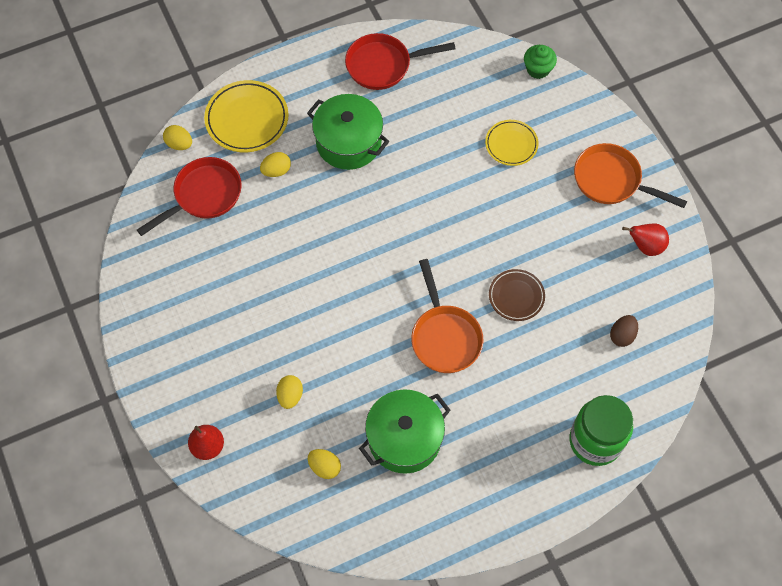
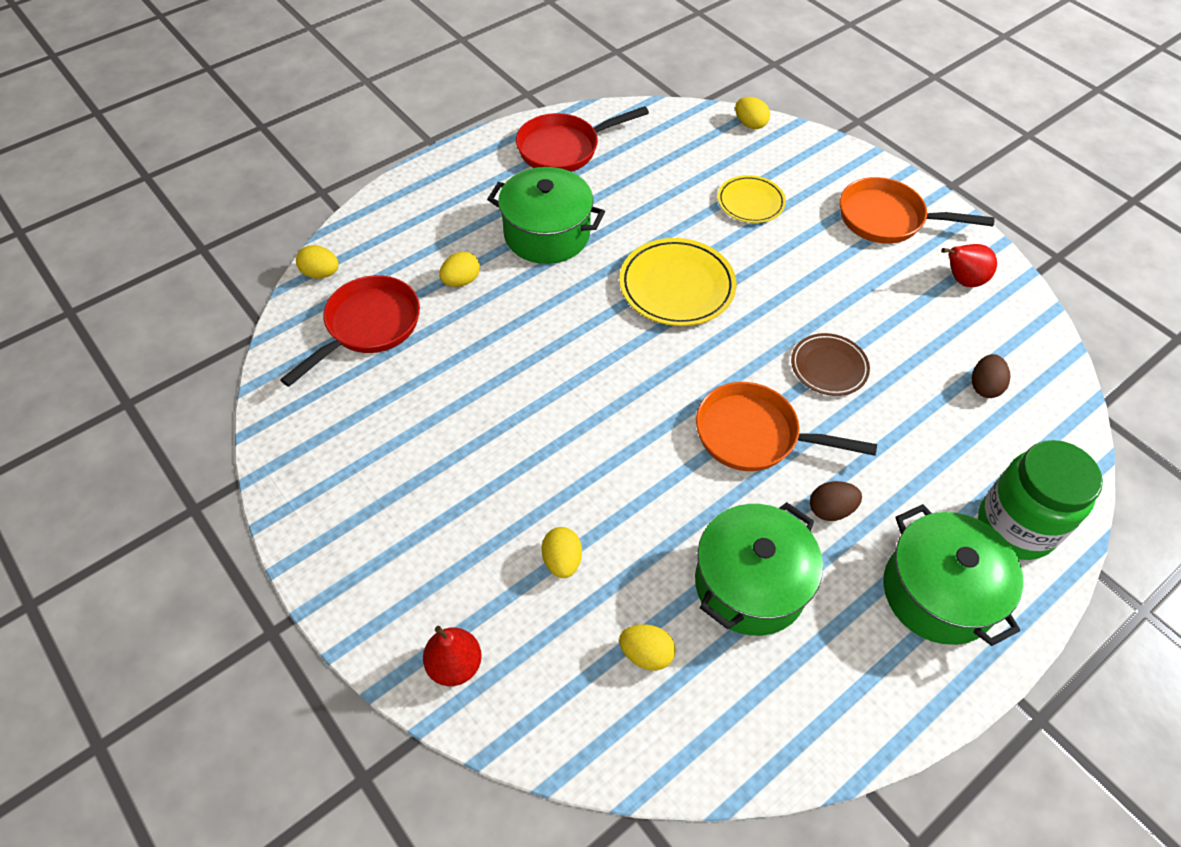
camera: 15 degrees left, 10 degrees down
yellow plate [204,80,288,152] -> yellow plate moved to [619,238,736,326]
orange pan [411,259,484,373] -> orange pan turned 135 degrees clockwise [696,382,877,471]
green cupcake [524,45,557,79] -> yellow egg [735,97,770,129]
none -> brown egg [810,481,862,521]
none -> green pot [883,504,1024,646]

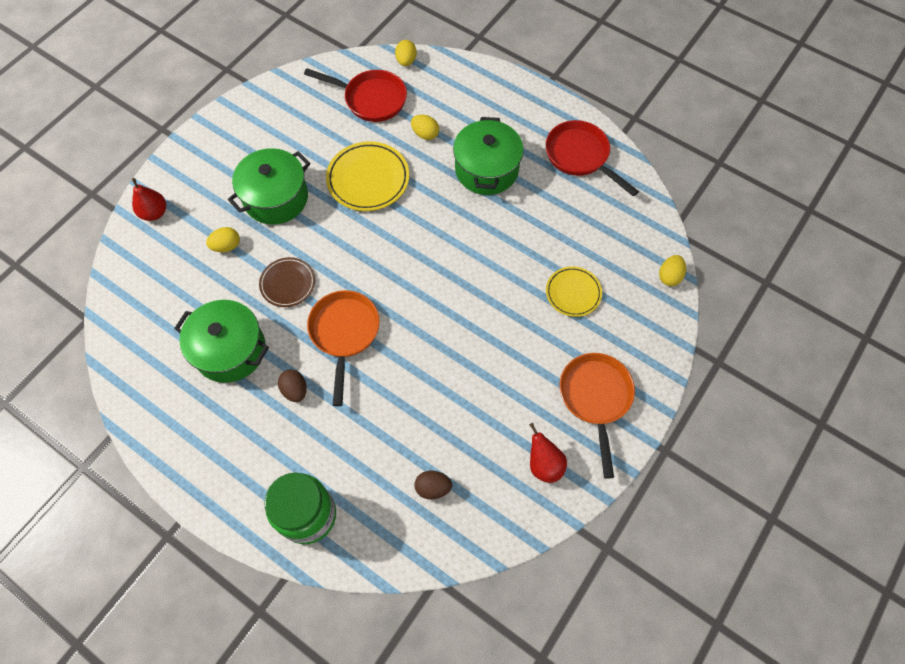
camera: 75 degrees right, 10 degrees up
yellow plate [619,238,736,326] -> yellow plate moved to [326,141,409,211]
yellow egg [619,624,676,671] -> none
brown plate [791,333,870,396] -> brown plate moved to [259,257,315,307]
green pot [883,504,1024,646] -> green pot moved to [228,148,311,225]

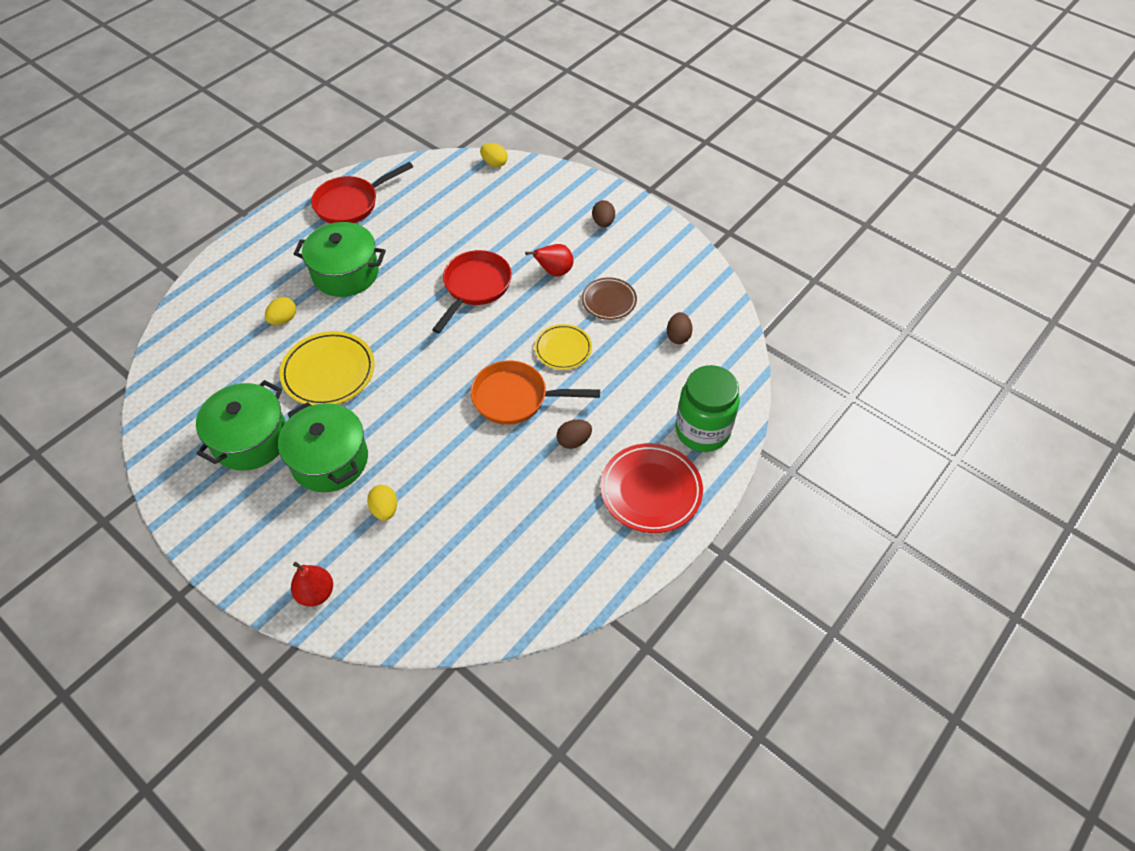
camera: 85 degrees left, 10 degrees down
green pot [174,300,269,383] -> green pot moved to [196,380,286,471]
brown plate [259,257,315,307] -> brown plate moved to [582,277,637,320]
red pan [304,68,407,122] -> red pan moved to [432,250,512,333]
yellow egg [395,40,417,66] -> none
red pear [529,423,567,483] -> red pear moved to [525,244,573,277]
yellow plate [546,266,602,317] -> yellow plate moved to [534,324,592,370]
orange pan [560,353,635,479] -> brown egg [592,200,615,227]
none -> red plate [600,443,703,533]

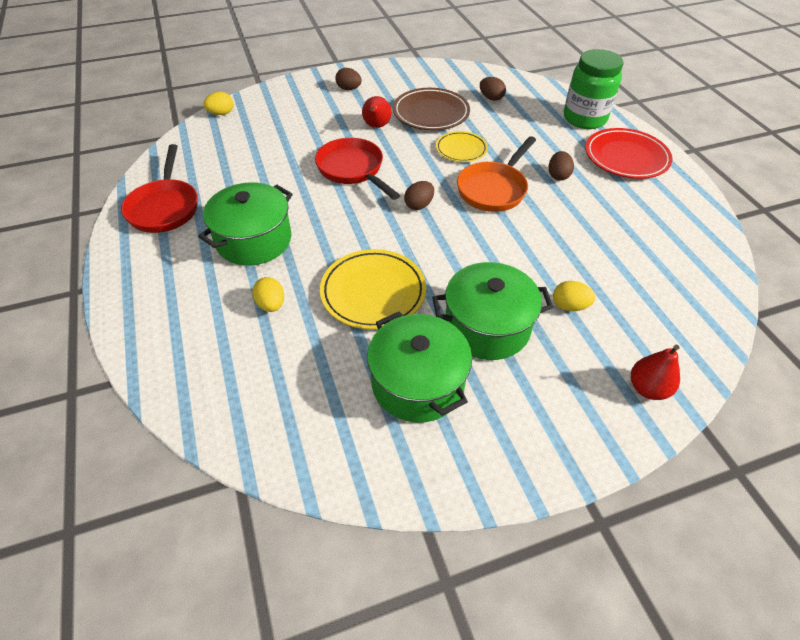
camera: 60 degrees left, 5 degrees down
brown plate [582,277,637,320] -> brown plate [393,88,470,130], size x1.59
none -> brown egg [404,181,434,210]

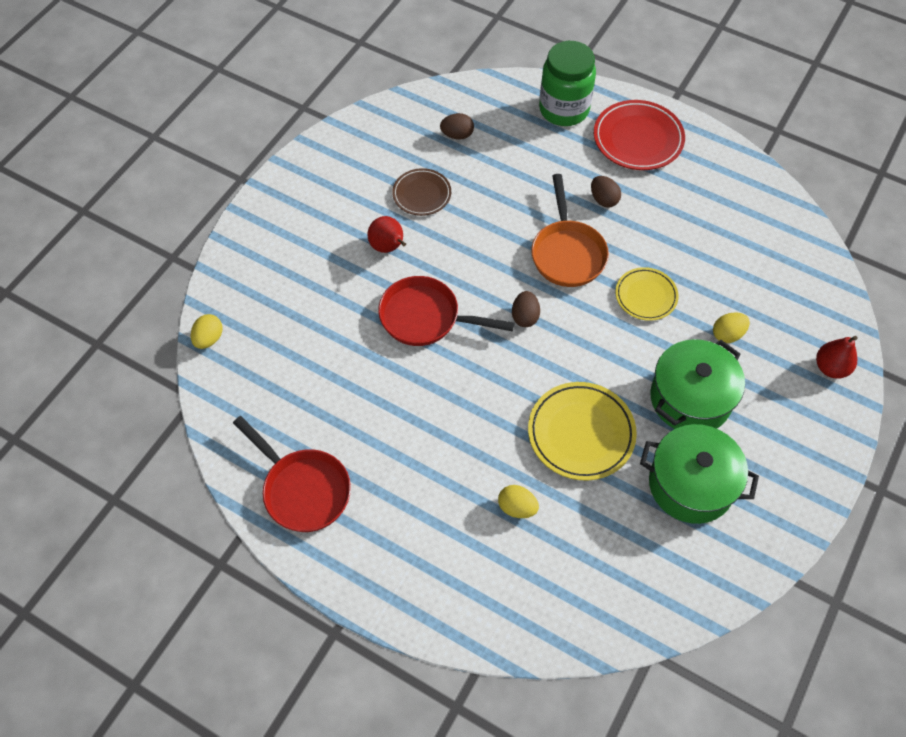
camera: 40 degrees left, 10 degrees up
green pot [198,183,293,266] -> none
brown egg [335,68,362,90] -> none
brown plate [393,88,470,130] -> brown plate [392,168,451,216], size x0.63
yellow plate [436,131,488,162] -> yellow plate moved to [615,267,679,321]

